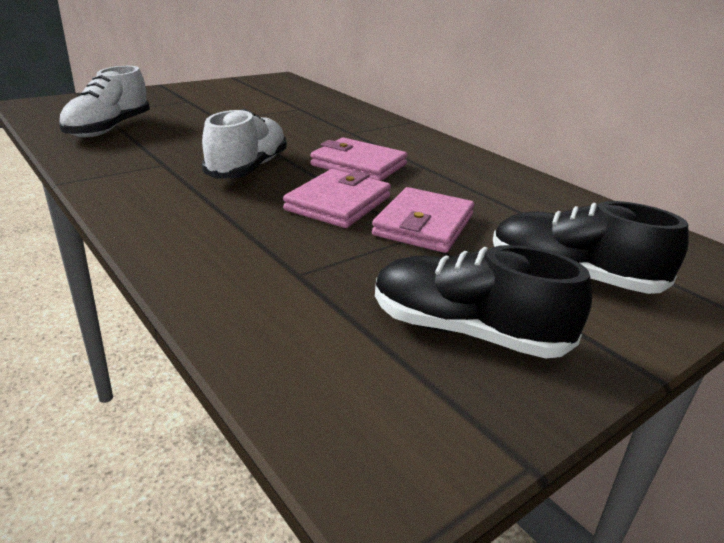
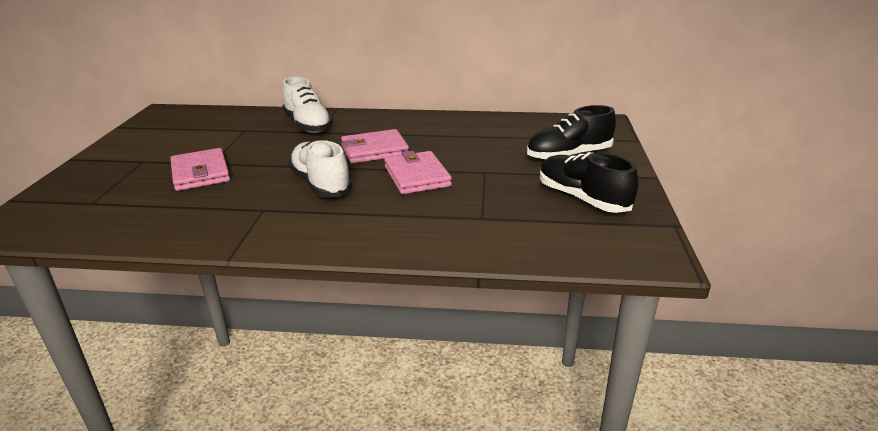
camera: 45 degrees left, 0 degrees up
white shoe [59,66,150,137] -> white shoe moved to [282,77,333,133]
pink wallet [372,187,474,253] -> pink wallet moved to [170,148,230,191]
black shoe [375,245,592,359] -> black shoe turned 75 degrees clockwise [540,152,638,213]

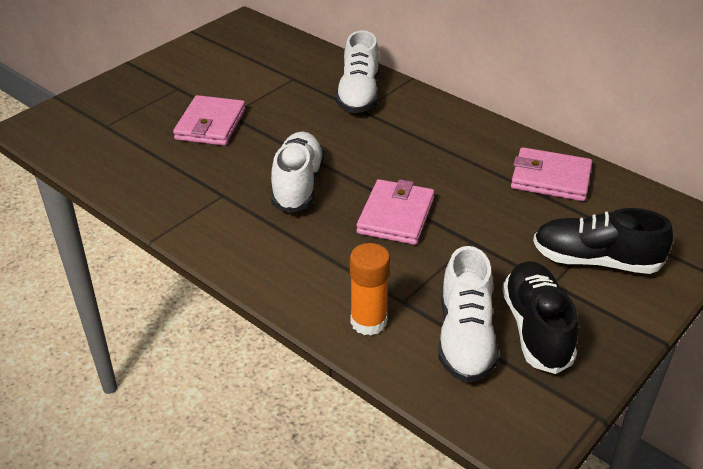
camera: 35 degrees right, 10 degrees up
pink wallet [341,129,409,163] -> pink wallet moved to [511,147,592,201]
none -> orange glue stick [350,243,390,336]
none -> white shoe [438,246,499,383]

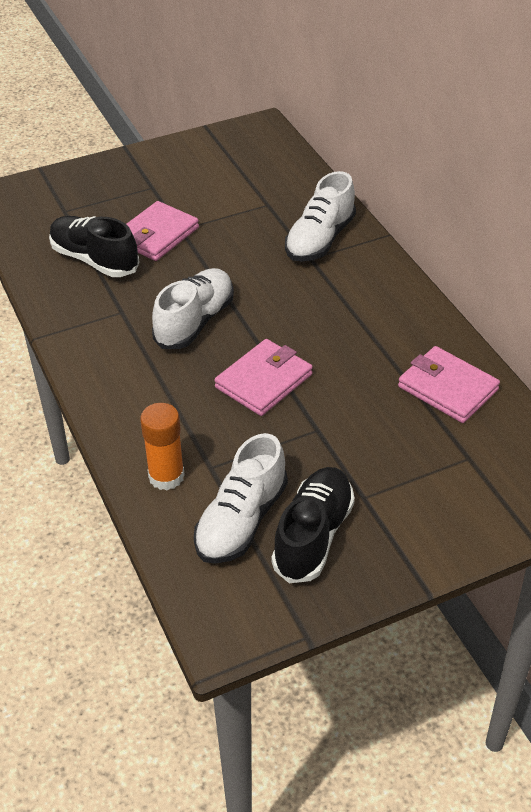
camera: 25 degrees right, 5 degrees up
black shoe [533,208,673,274] -> black shoe moved to [49,216,140,277]

